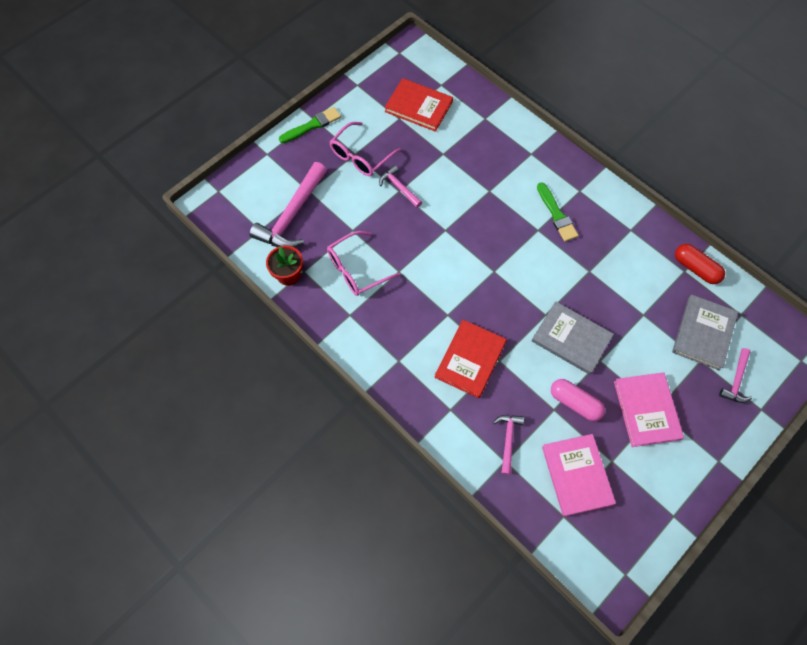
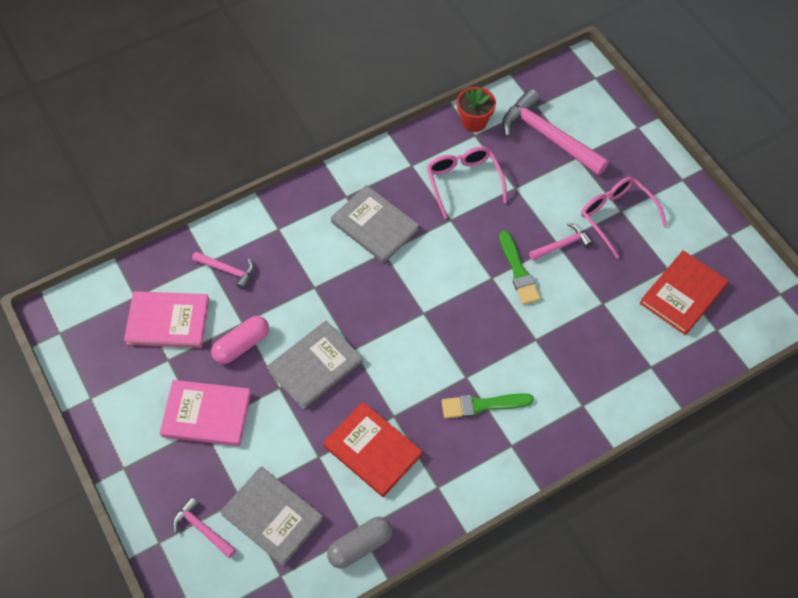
camera: 105 degrees right, 5 degrees down
green brush [279,107,341,143] -> green brush moved to [499,230,541,305]
red book [434,320,507,398] -> red book moved to [323,402,423,497]
red capsule [675,244,725,284] -> grey capsule [327,517,393,569]
none -> grey book [331,185,419,263]

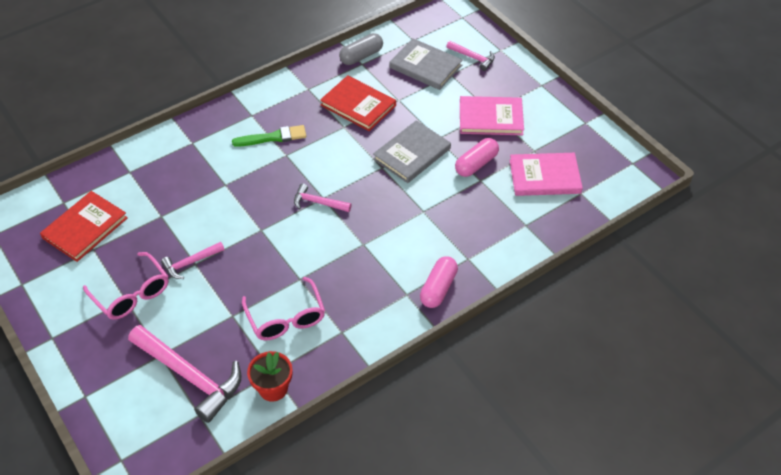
camera: 175 degrees right, 10 degrees down
pink hammer [192,251,254,290] -> pink hammer moved to [294,183,352,212]
grey book [331,185,419,263] -> none
green brush [499,230,541,305] -> none
none -> pink capsule [420,256,458,308]

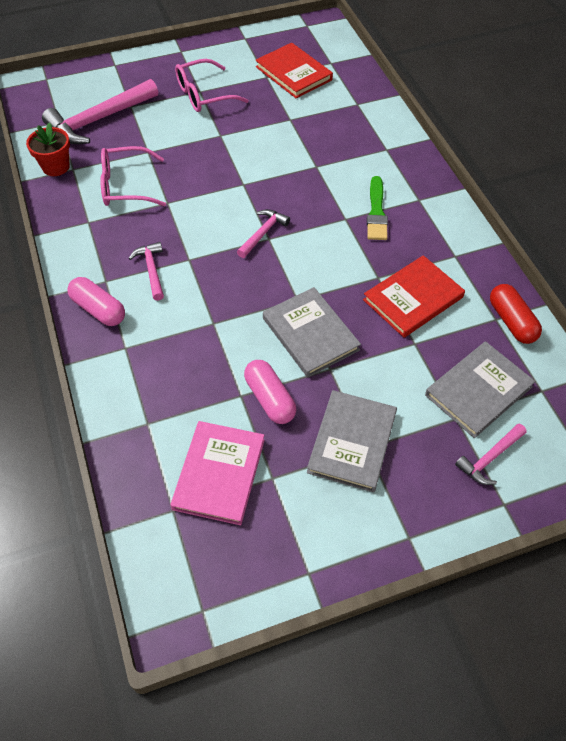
camera: 105 degrees right, 5 degrees up
pink hammer [161,242,225,279] -> pink hammer moved to [129,242,164,301]
grey capsule [339,33,383,65] -> red capsule [490,284,542,344]
pink book [460,96,524,135] -> grey book [307,390,397,492]

